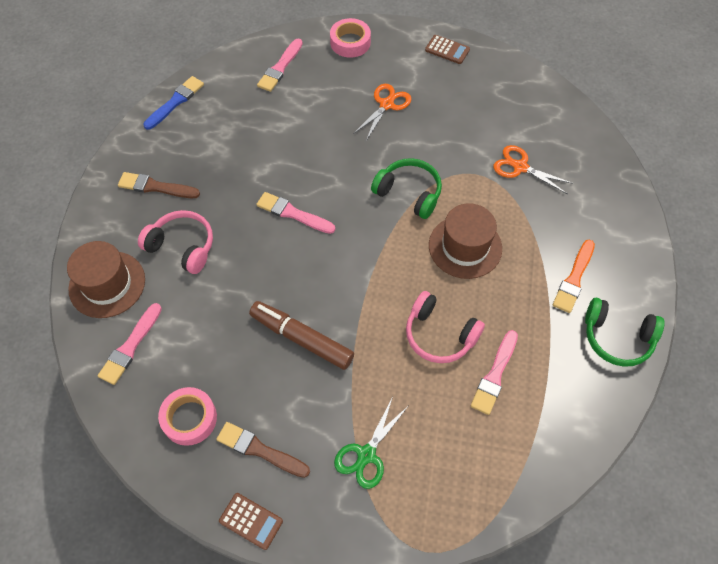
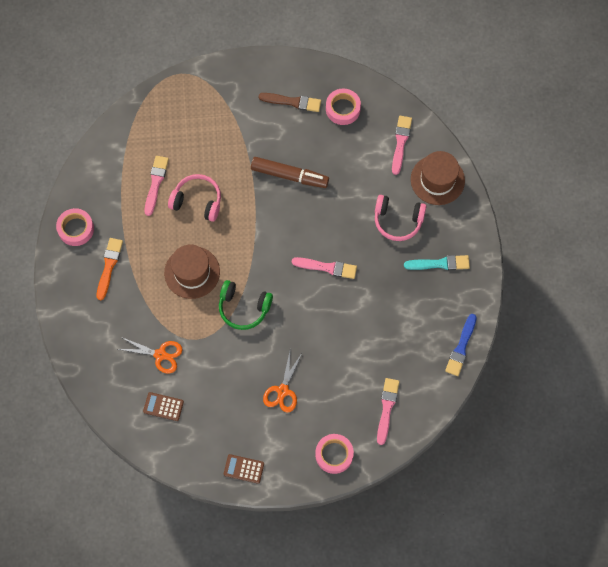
camera: 165 degrees right, 10 degrees up
brown brush [118,172,200,198] -> turquoise brush [404,255,470,270]
brown calculator [219,493,283,550] -> brown calculator moved to [143,392,184,421]
green scissors [334,399,407,489] -> none
green headphones [585,298,664,367] -> pink tape [56,208,94,246]

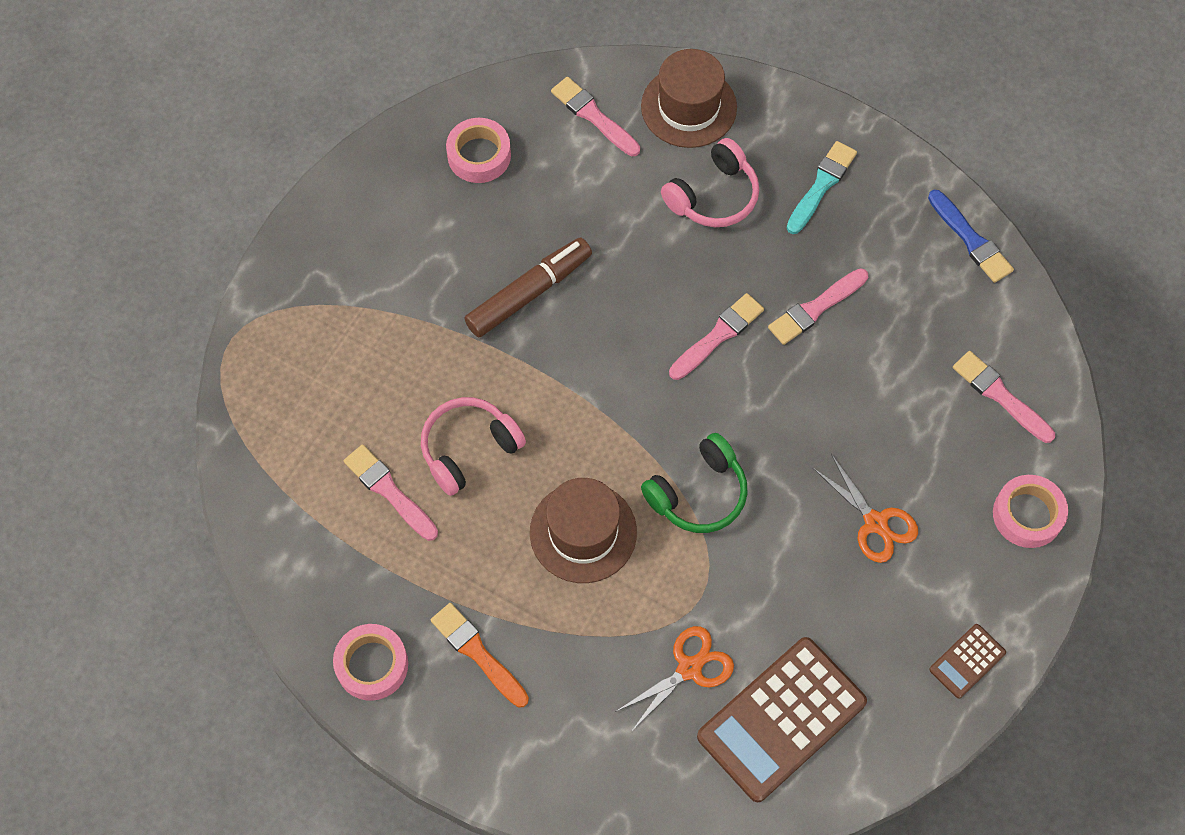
camera: 55 degrees left, 5 degrees down
brown calculator [143,392,184,421] -> brown calculator [697,637,867,802], size x2.16
brown brush [259,93,321,112] -> none
none -> pink brush [768,268,868,345]

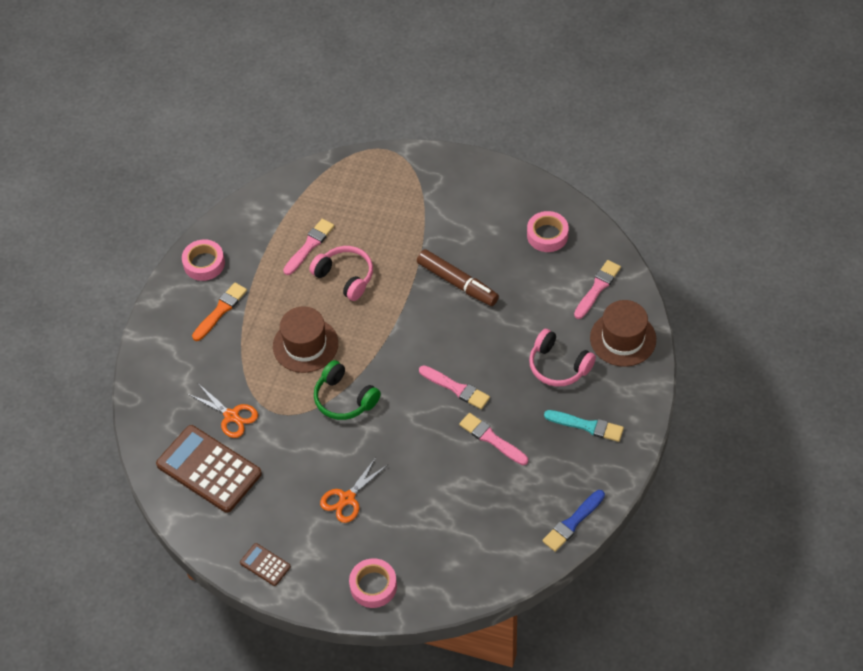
camera: 80 degrees right, 10 degrees down
pink brush [953,351,1055,443] -> none

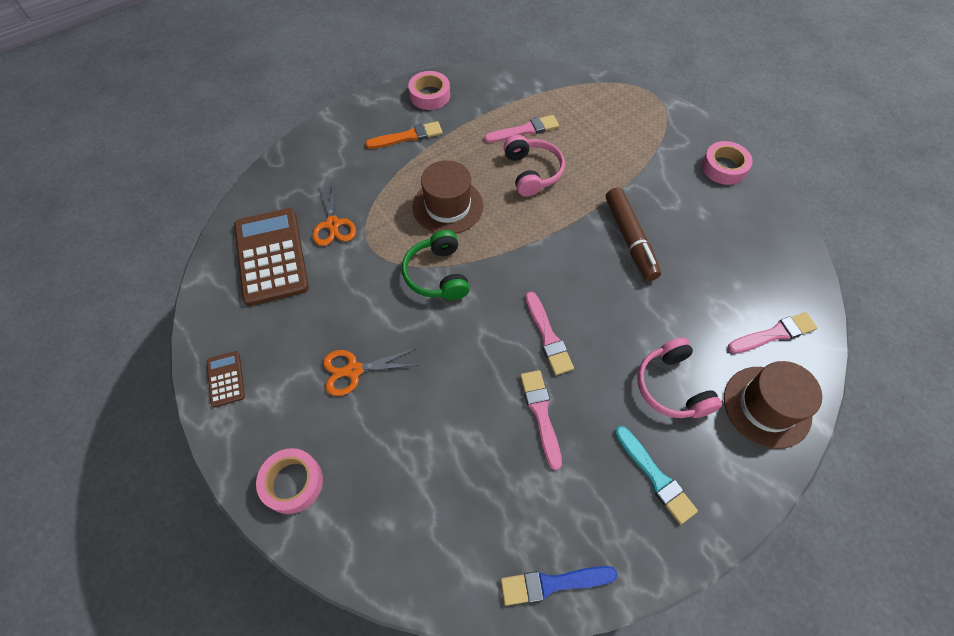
camera: 35 degrees right, 5 degrees up
pink tape [527,211,569,252] -> pink tape moved to [701,141,753,185]

